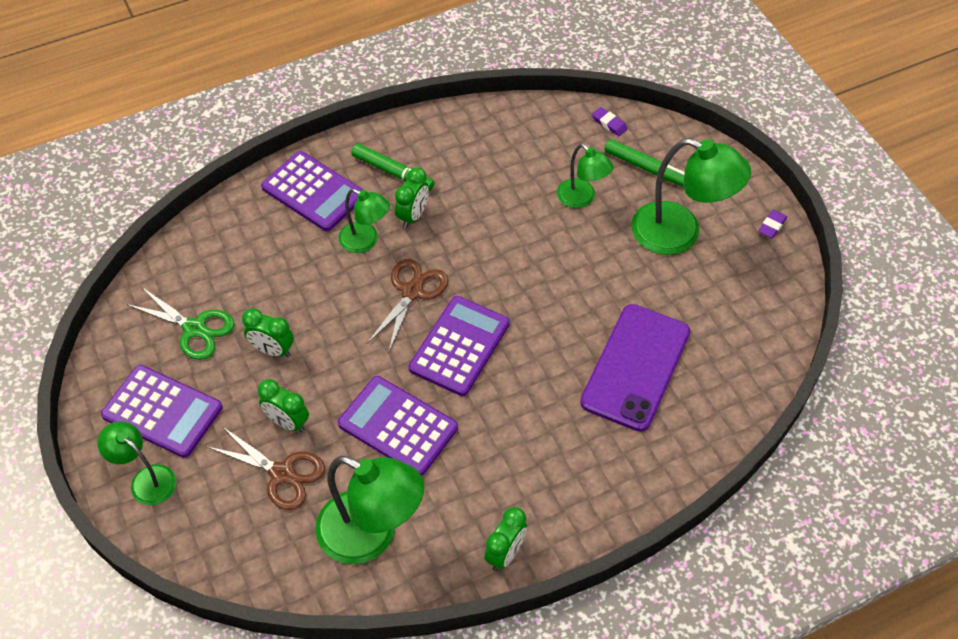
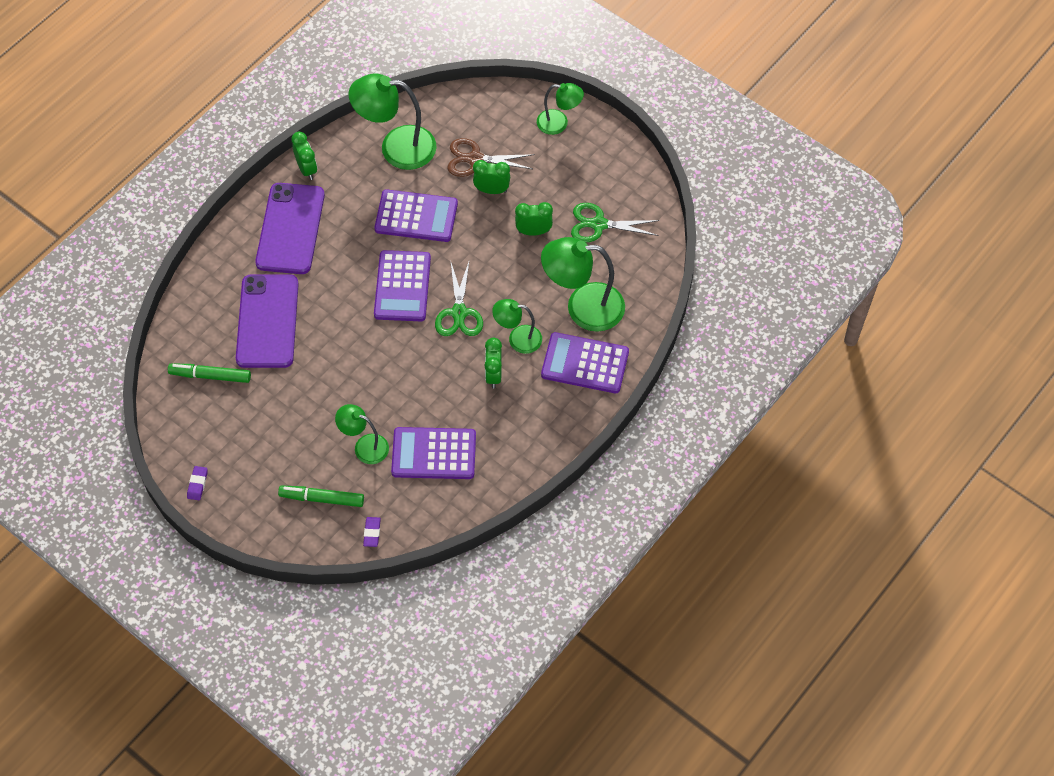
camera: 155 degrees right, 5 degrees up
purple calculator [101,365,223,458] -> purple calculator moved to [391,427,476,479]
green marker [351,143,435,191] -> green marker moved to [168,363,251,383]
brown scissors [367,259,448,354] -> green scissors [435,259,483,336]
green clock [484,507,527,571] -> green clock turned 150 degrees clockwise [291,132,317,180]
purple eraser [592,107,627,136] -> purple eraser turned 75 degrees clockwise [363,517,381,547]
green lamp [631,138,751,255] -> green lamp moved to [541,237,625,332]
none -> purple phone [255,183,325,274]

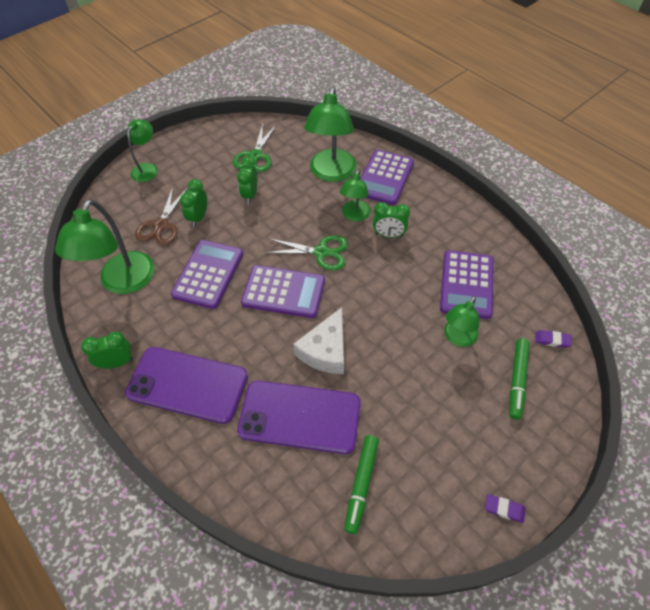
camera: 80 degrees left, 5 degrees down
none -> white cheese [293,307,344,374]

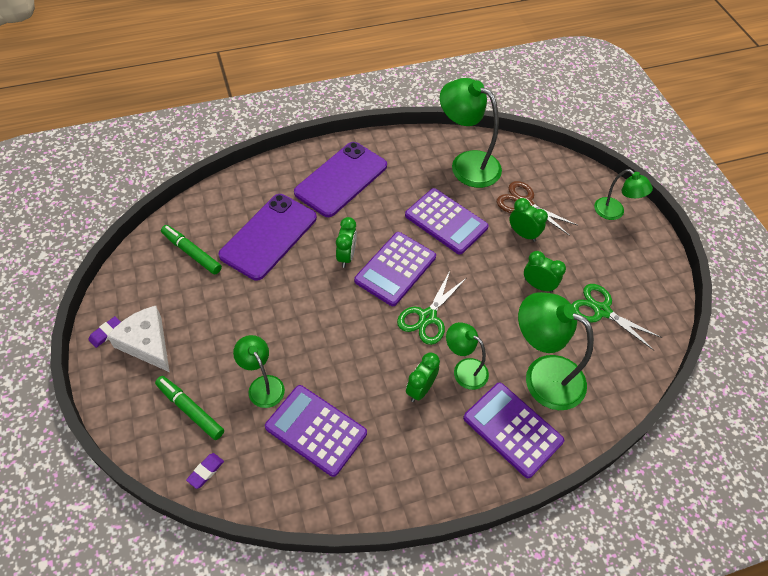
camera: 110 degrees right, 0 degrees up
green clock [81,332,133,369] -> green clock moved to [336,217,357,268]
white cheese [293,307,344,374] -> white cheese moved to [107,306,170,372]

